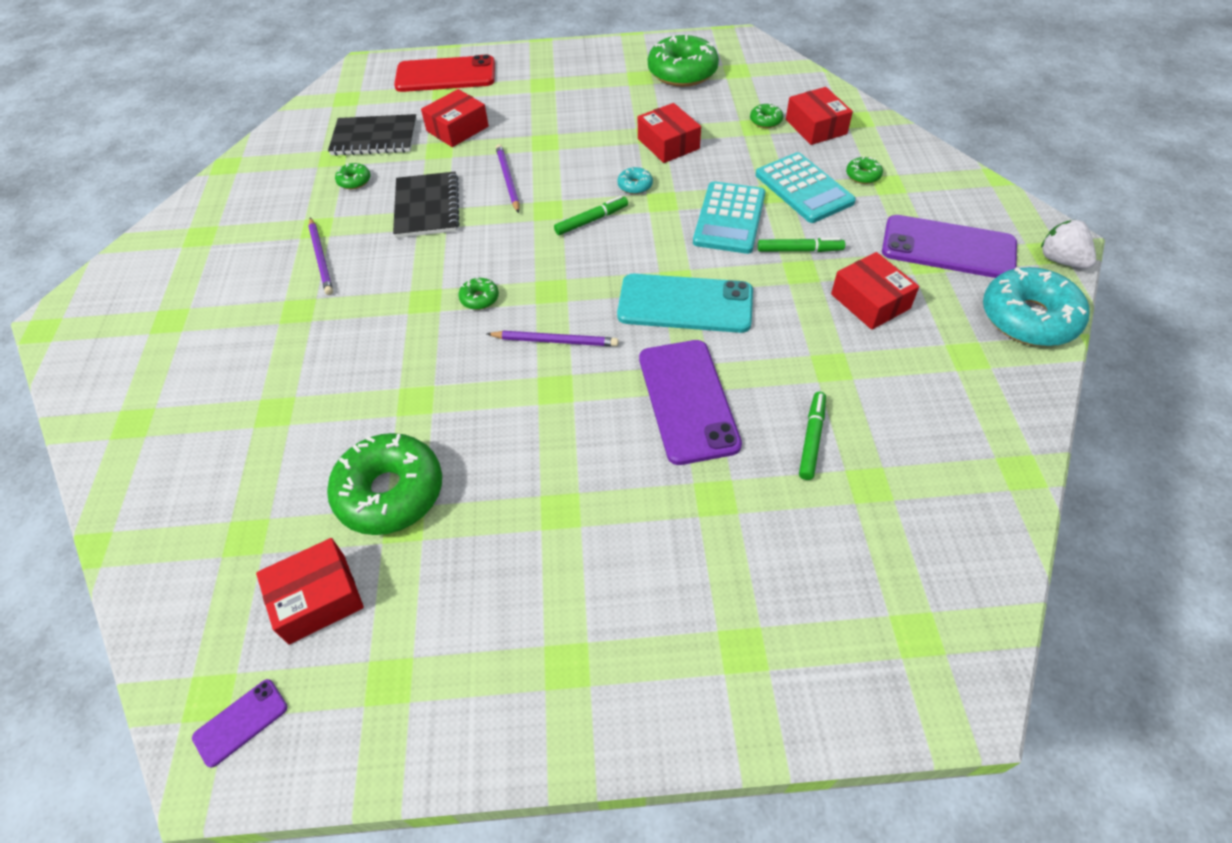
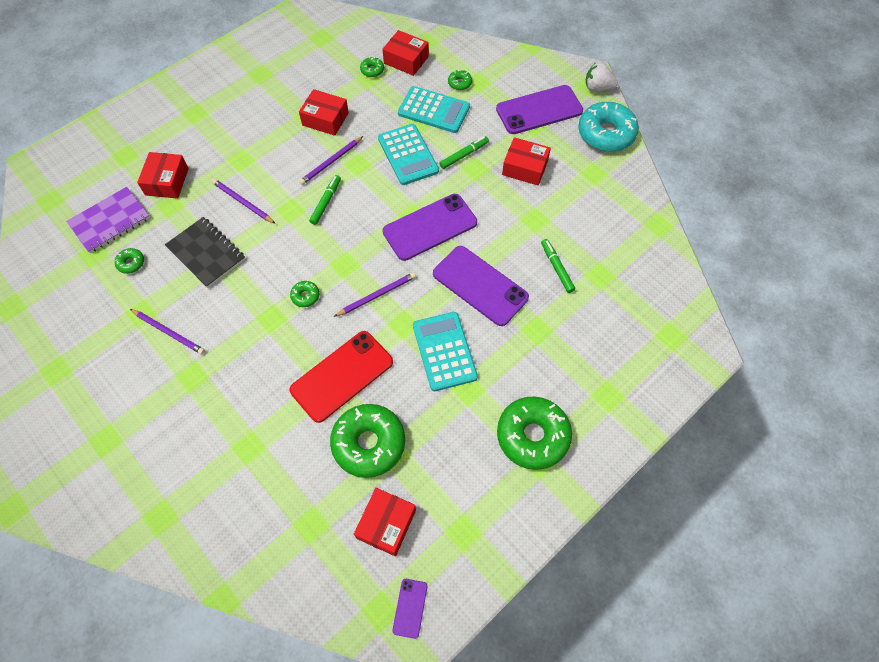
camera: 40 degrees left, 10 degrees up
black notebook [328,114,417,156] -> purple notebook [66,187,150,254]
red phone [394,55,495,92] -> red phone moved to [290,331,393,423]
turquoise phone [617,274,753,333] -> purple phone [382,194,477,261]
turquoise donut [618,167,653,194] -> purple pencil [299,136,363,185]
green donut [648,35,719,87] -> green donut moved to [497,397,572,470]
none -> turquoise calculator [413,312,478,391]

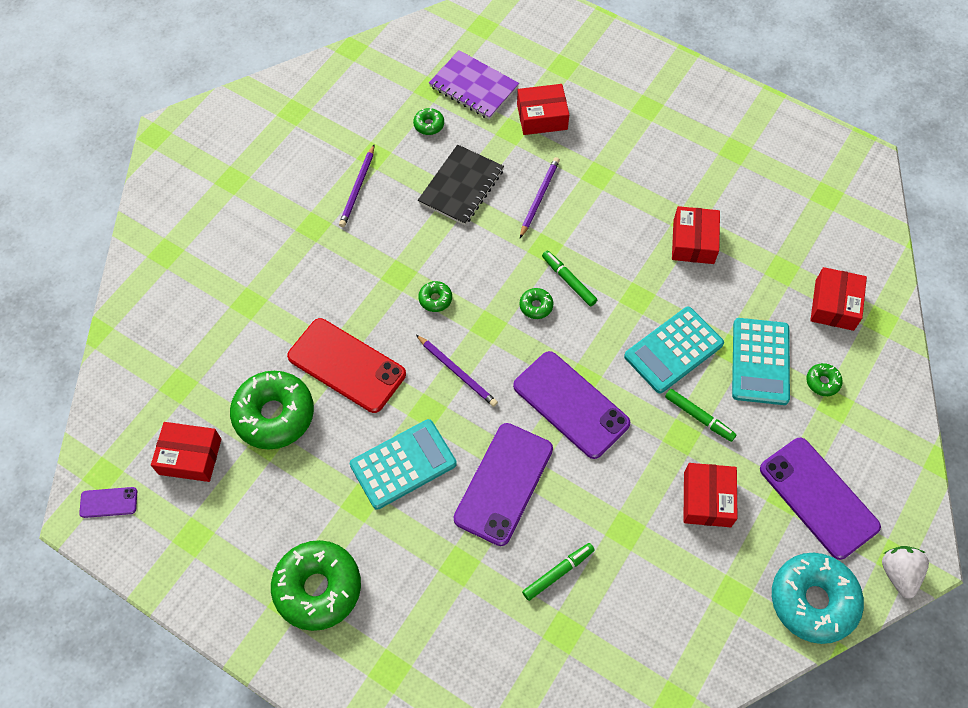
camera: 75 degrees right, 0 degrees up
purple pencil [299,136,363,185] -> none
green marker [309,175,341,225] -> green marker turned 135 degrees counterclockwise [542,250,597,306]
green donut [360,57,384,77] -> green donut moved to [520,288,553,319]

